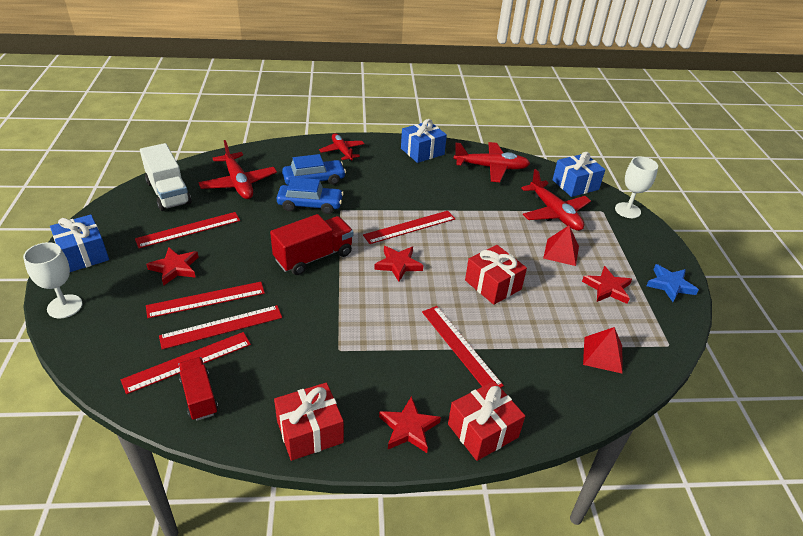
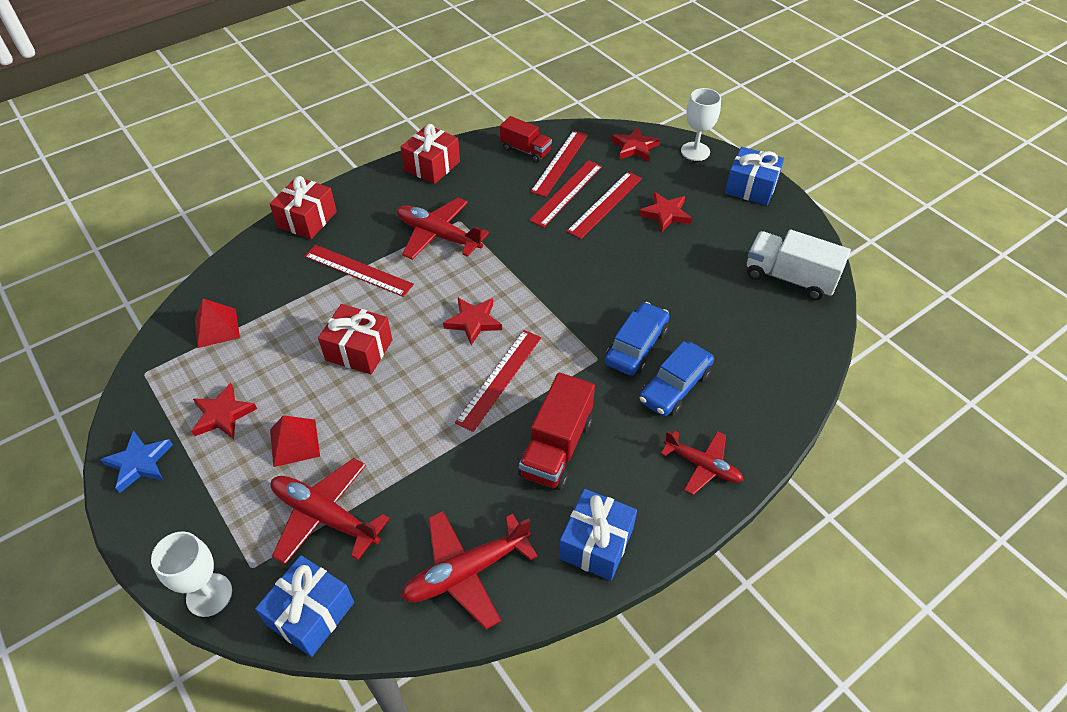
camera: 150 degrees right, 10 degrees up
red ruler [135,212,240,248] -> none
red plane [198,140,277,199] -> red plane moved to [397,198,489,260]
red truck [270,214,353,275] -> red truck moved to [518,372,595,490]
blue car [277,177,344,214] -> blue car turned 150 degrees clockwise [605,302,669,375]
red star [379,396,441,453] -> red star moved to [612,127,660,161]

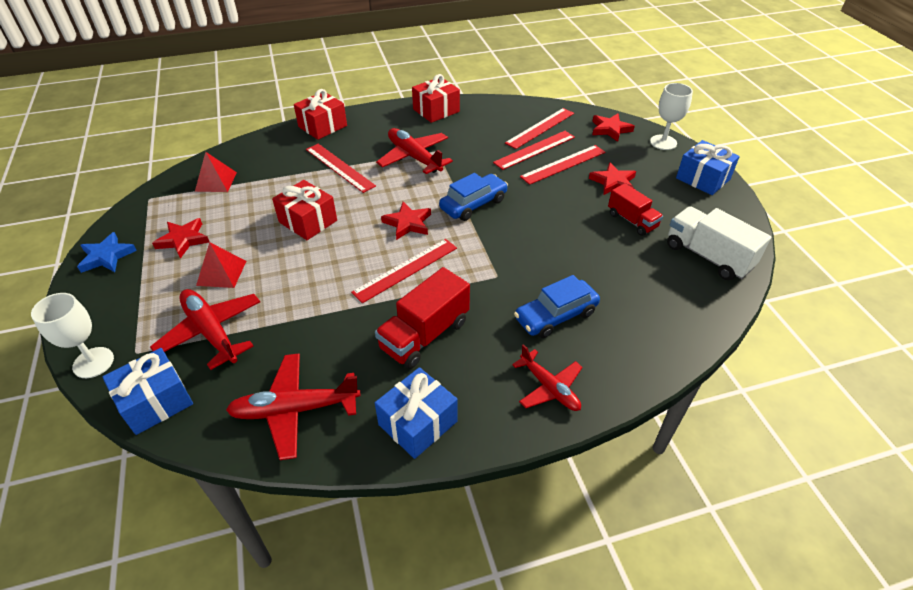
camera: 20 degrees right, 5 degrees down
red truck [500,116,552,162] -> red truck moved to [608,183,663,236]
blue car [605,302,669,375] -> blue car moved to [439,173,508,221]

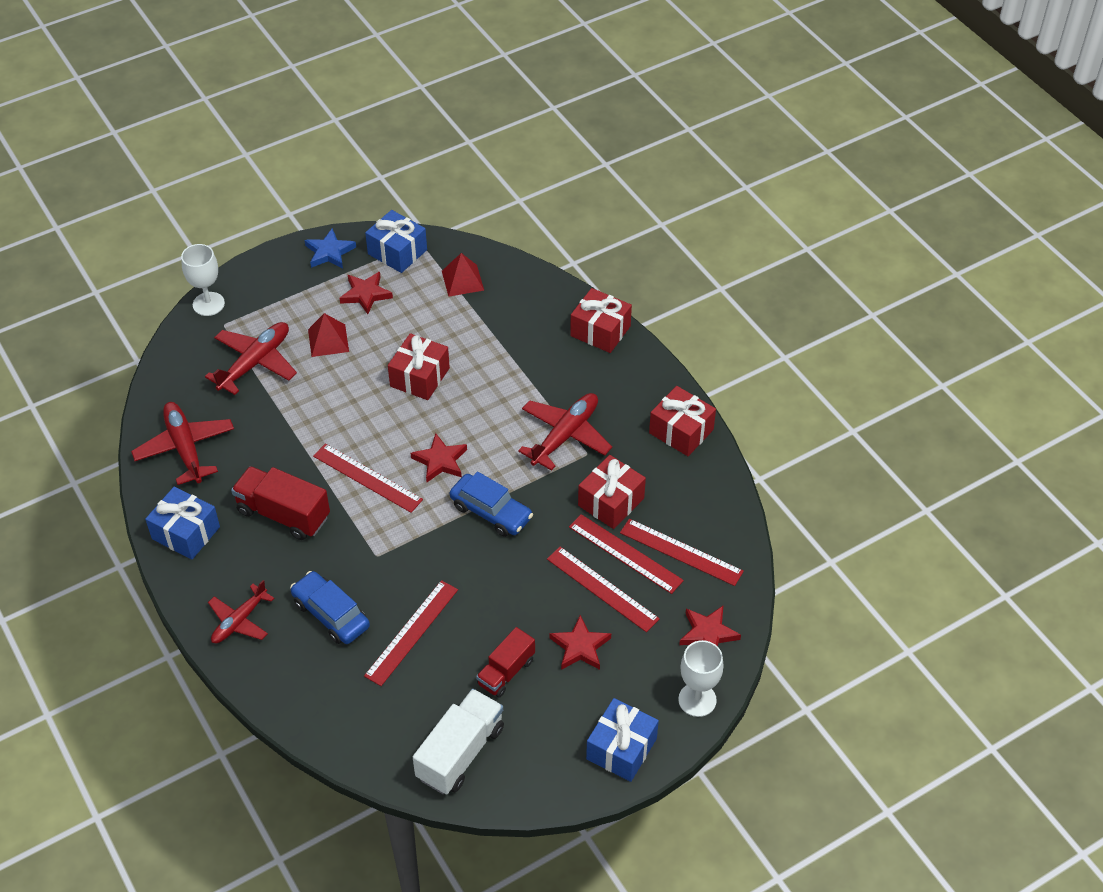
camera: 75 degrees right, 5 degrees up
blue gift [103,348,193,435] -> blue gift moved to [365,210,427,273]
red ruler [306,144,376,193] -> red ruler moved to [364,580,458,686]
none -> red gift [578,455,646,529]

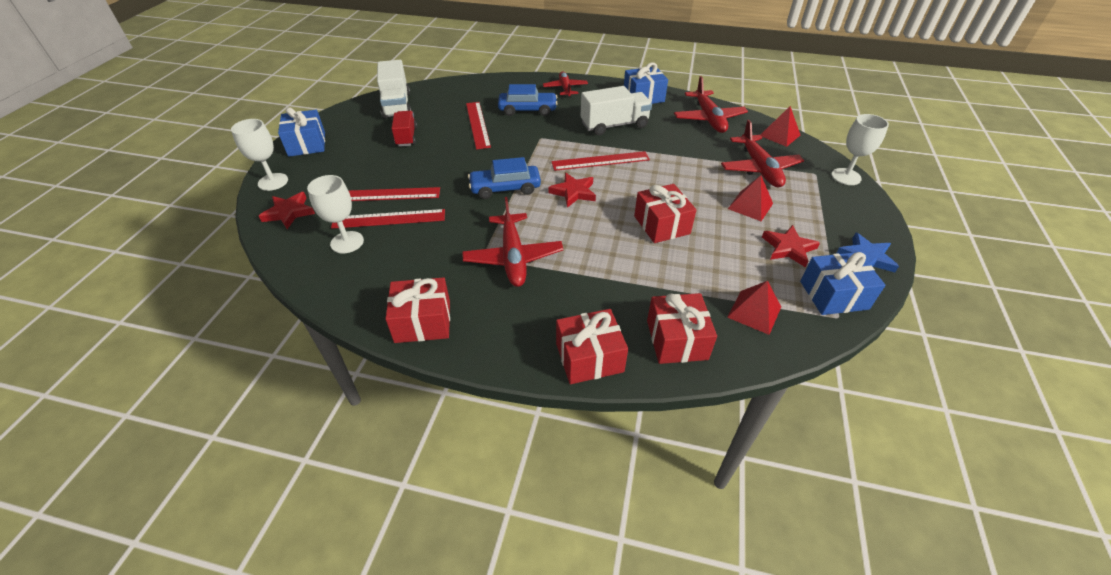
camera: 135 degrees right, 5 degrees down
red plane [131,402,234,485] -> red plane turned 60 degrees clockwise [674,76,748,133]
red truck [231,466,330,540] -> white truck [581,86,652,136]
red star [549,615,611,670] -> none
red gift [578,455,646,529] -> red gift moved to [647,293,717,364]
red ruler [620,519,744,586] -> white goblet [307,175,364,254]
none -> red pyramid [761,106,800,147]

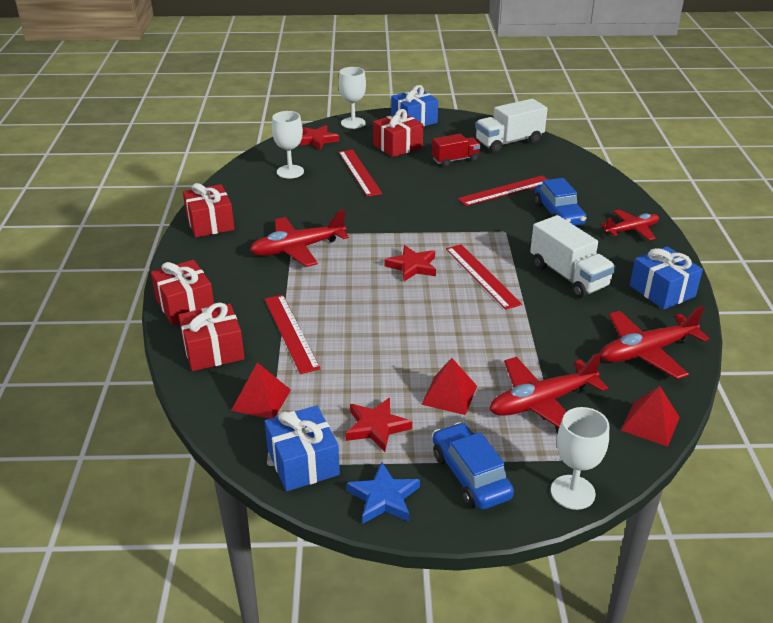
camera: 75 degrees right, 10 degrees down
red ruler [331,209,445,229] -> red ruler moved to [265,295,321,374]
blue car [468,157,541,199] -> blue car moved to [433,422,514,510]
red gift [634,184,696,243] -> red gift moved to [373,109,423,157]

